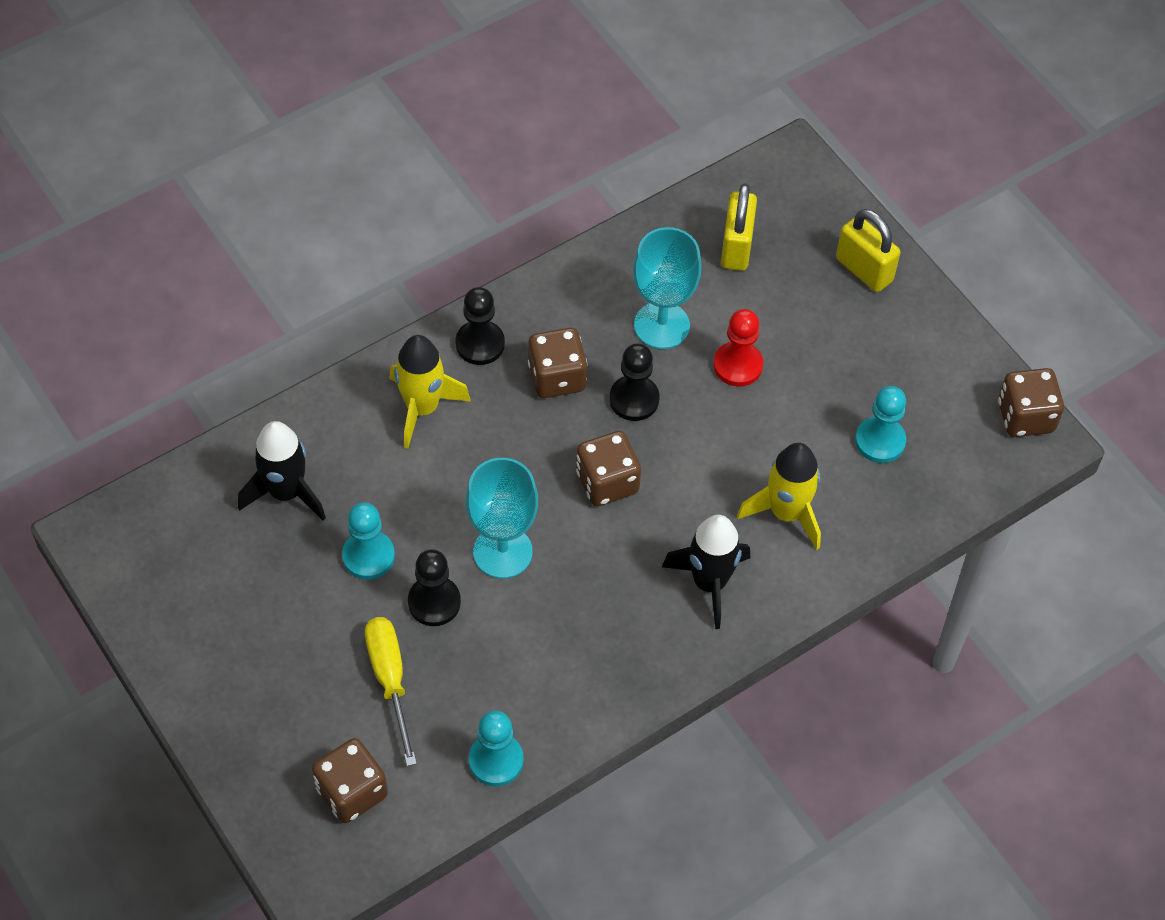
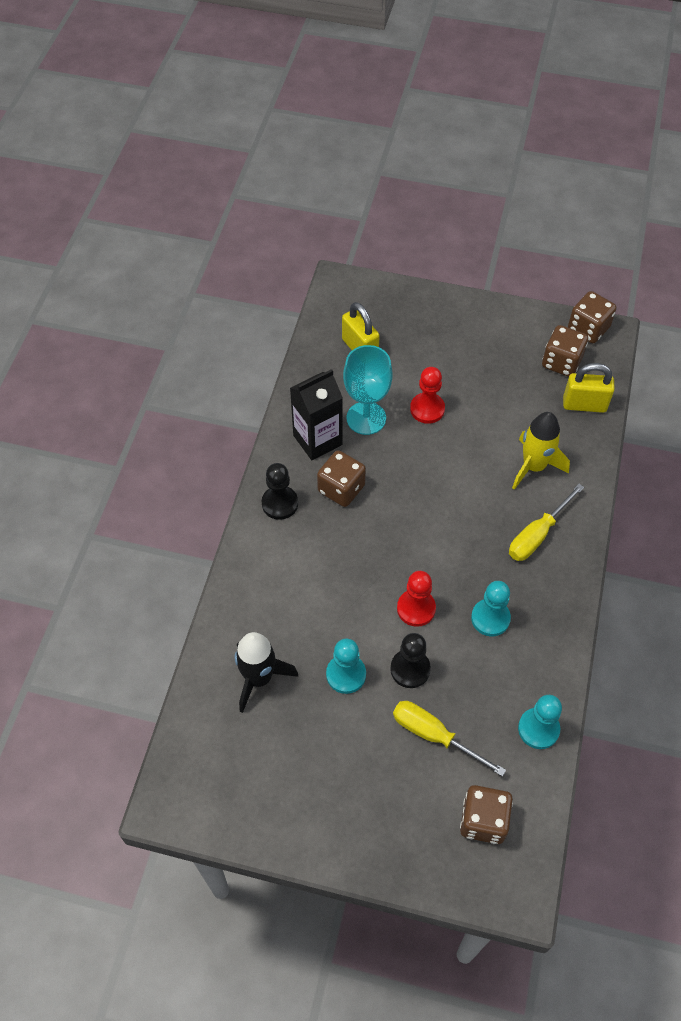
camera: 40 degrees left, 0 degrees up
yellow rocket [389,335,471,449] -> none
turquoise goblet [466,458,538,578] -> red pawn [397,571,436,627]
brown dice [576,431,641,506] -> brown dice moved to [542,325,588,377]
black pawn [609,343,660,421] -> none
black rocket [662,515,750,629] -> yellow screwdriver [509,484,584,561]
yellow padlock [836,209,900,292] -> yellow padlock moved to [563,363,615,413]
turquoise pawn [855,386,906,463] -> turquoise pawn moved to [471,581,511,636]
none -> black carton [290,369,343,460]

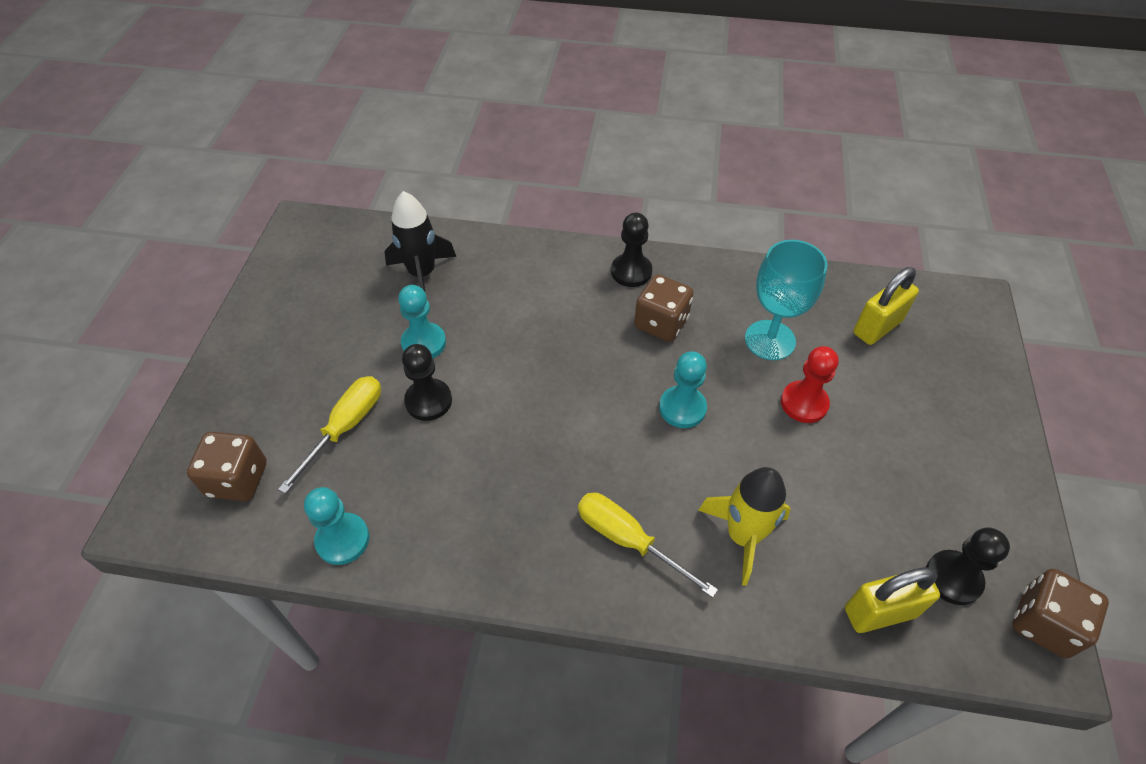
camera: 85 degrees right, 5 degrees down
black carton [290,369,343,460] -> none
red pawn [397,571,436,627] -> none
turquoise pawn [471,581,511,636] -> turquoise pawn moved to [659,351,707,428]
brown dice [542,325,588,377] -> black pawn [926,527,1010,605]
yellow padlock [563,363,615,413] -> yellow padlock turned 75 degrees clockwise [845,567,940,633]

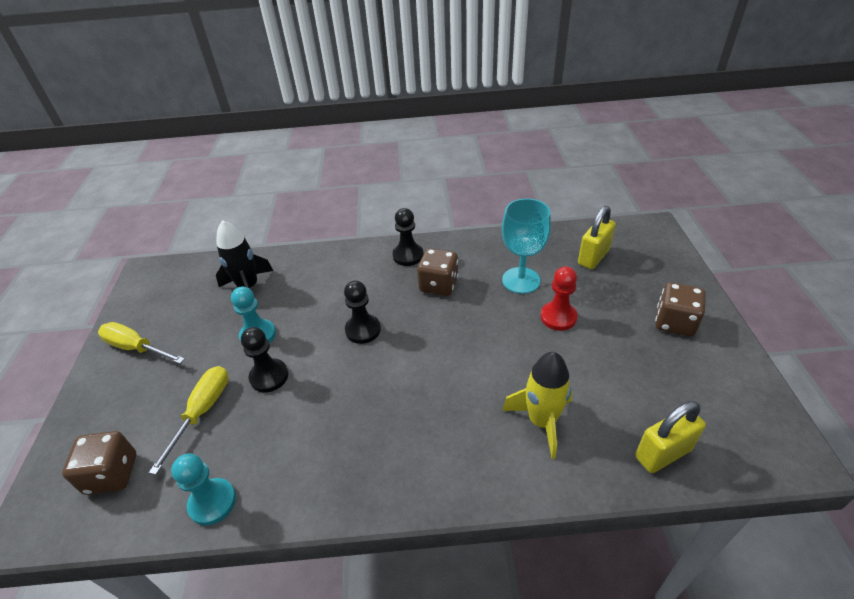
camera: 10 degrees left, 10 degrees down
yellow screwdriver [578,493,718,598] -> yellow screwdriver moved to [98,322,185,364]
turquoise pawn [659,351,707,428] -> none
black pawn [926,527,1010,605] -> black pawn moved to [344,281,381,344]
brown dice [1012,569,1109,658] -> brown dice moved to [655,282,706,337]

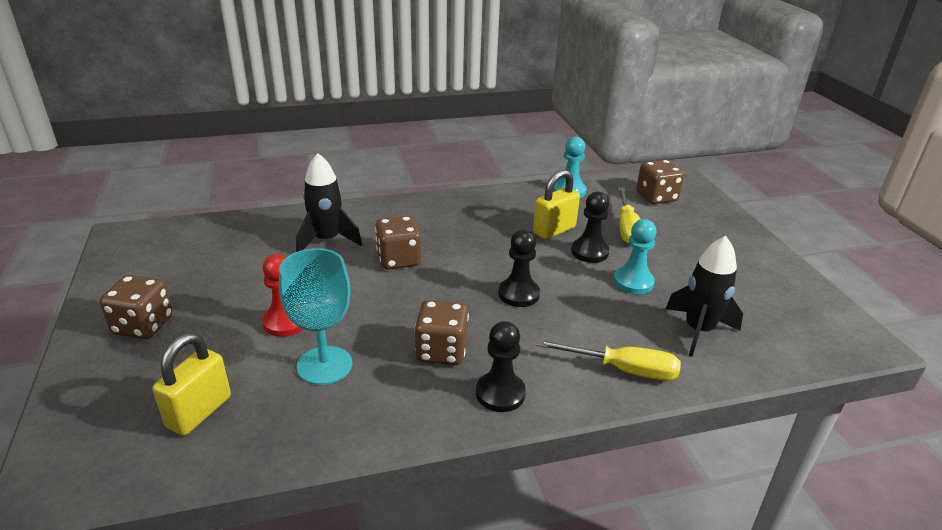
camera: 165 degrees right, 10 degrees down
yellow screwdriver [98,322,185,364] -> yellow screwdriver moved to [536,340,681,381]
yellow rocket [502,352,573,459] -> black rocket [296,153,362,252]
yellow padlock [635,401,706,473] -> yellow padlock moved to [533,170,580,239]
none -> brown dice [375,216,421,269]

